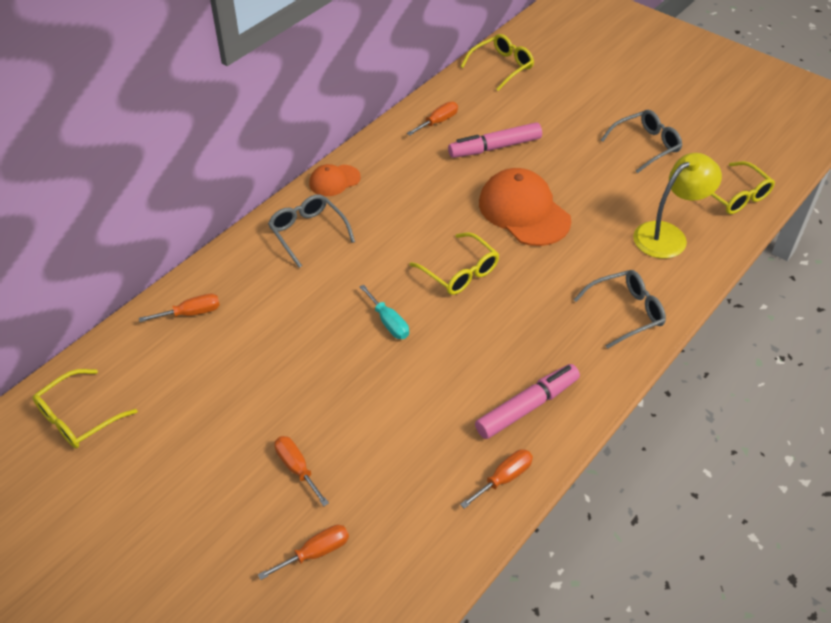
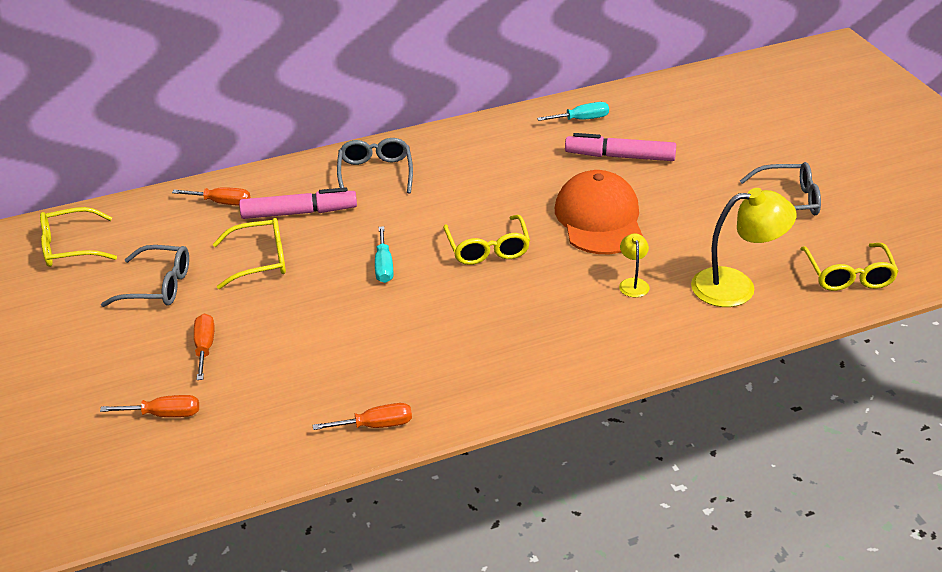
camera: 30 degrees right, 10 degrees down
orange cap [309,164,361,196] -> none
orange screwdriver [407,102,458,136] -> turquoise screwdriver [537,102,609,121]
yellow glasses [460,34,534,91] -> yellow glasses moved to [213,218,286,289]
pink marker [475,364,580,439] -> pink marker moved to [239,187,357,219]
grey glasses [574,270,666,349] -> grey glasses moved to [101,245,189,307]
none -> yellow lamp [619,233,650,297]

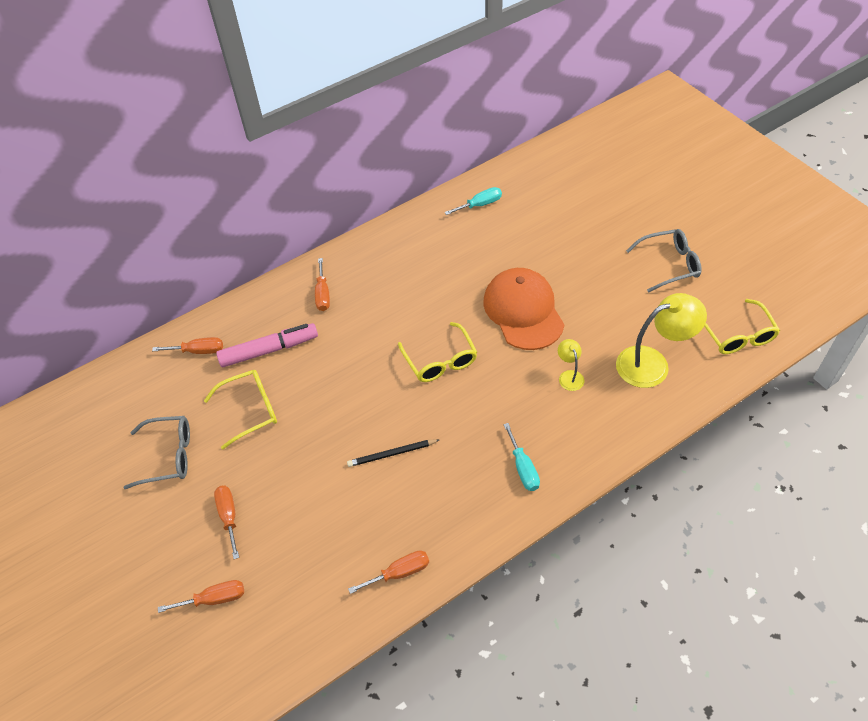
camera: 10 degrees left, 15 degrees up
yellow glasses [40,207,117,267] -> none
grey glasses [337,138,413,194] -> orange screwdriver [315,258,330,311]
turquoise screwdriver [375,226,393,283] -> turquoise screwdriver moved to [503,423,540,491]
pink marker [565,133,676,161] -> none
none -> black pencil [347,439,439,467]

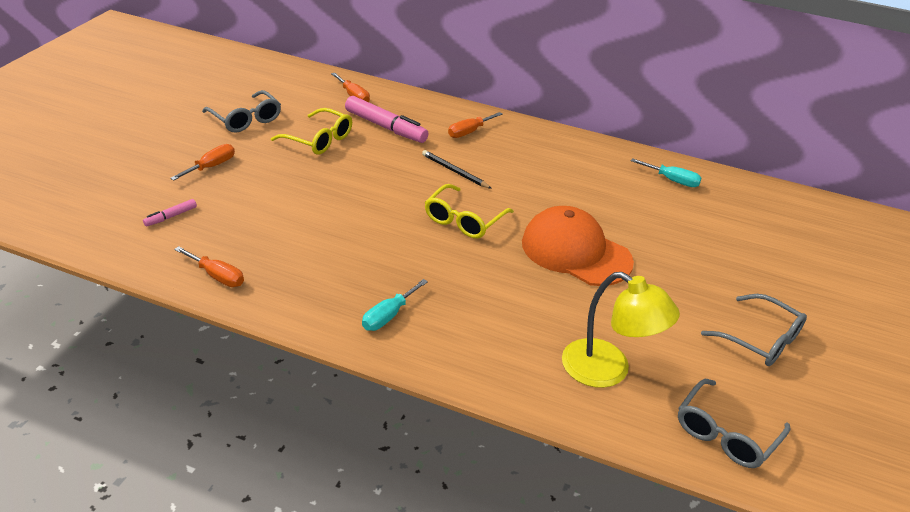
camera: 50 degrees right, 15 degrees down
orange screwdriver [158,580,244,613] -> none
black pencil [347,439,439,467] -> black pencil moved to [422,150,492,189]
orange cap [483,268,565,350] -> orange cap turned 90 degrees counterclockwise [522,206,634,286]
yellow lamp [558,339,584,391] -> none
yellow glasses [704,299,780,354] -> grey glasses [678,379,790,468]
none -> pink marker [143,199,197,227]

